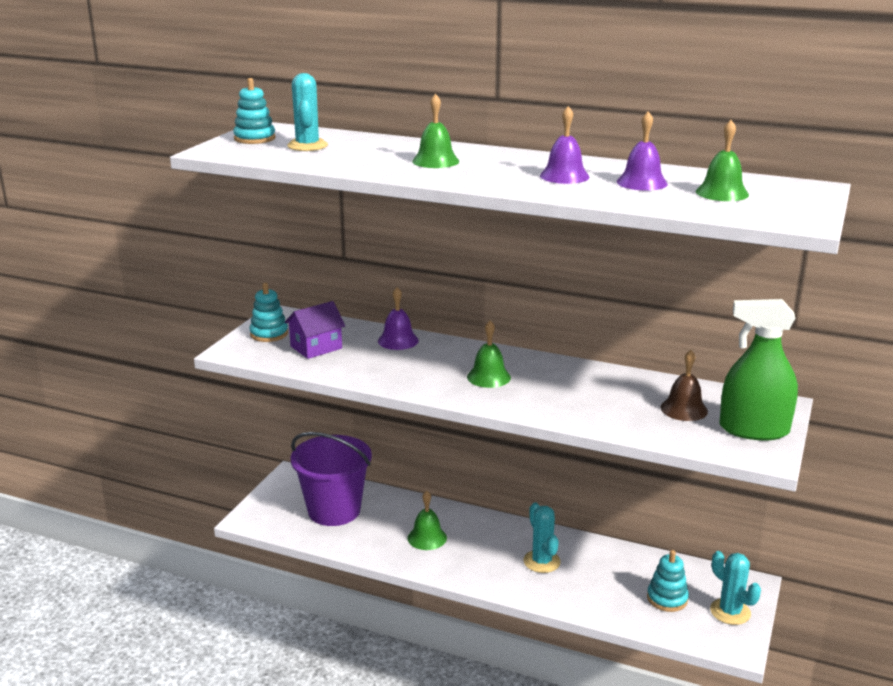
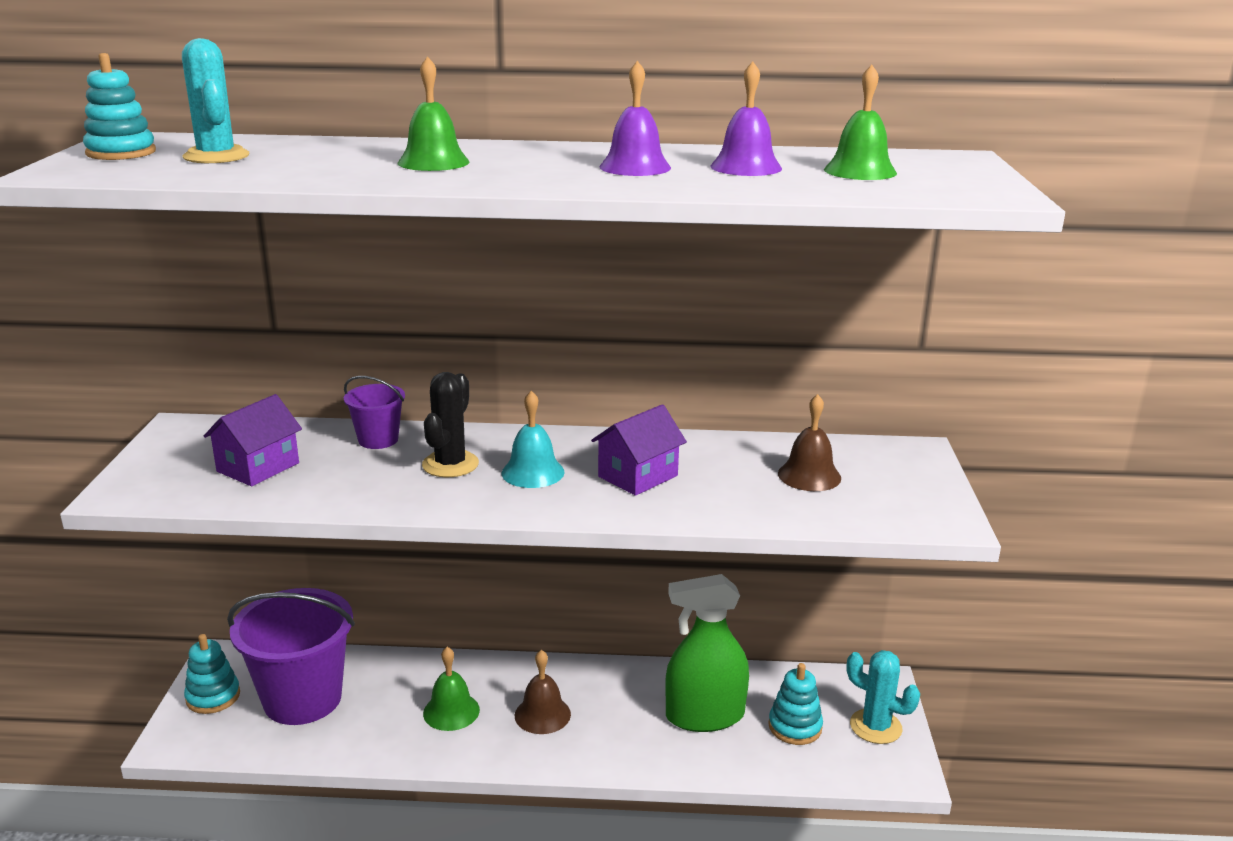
camera: 20 degrees left, 0 degrees up
turquoise stacking toy [249,283,288,342] -> turquoise stacking toy moved to [184,634,240,714]
purple bell [378,287,419,350] -> purple bucket [344,376,405,449]
green bell [467,321,511,388] -> turquoise bell [501,391,565,488]
turquoise cactus [524,503,561,573] -> none
green spray bottle [719,299,798,440] -> green spray bottle moved to [665,574,749,732]
none -> black cactus [422,372,479,477]
none -> brown bell [515,650,571,734]
none -> purple house [591,404,687,496]

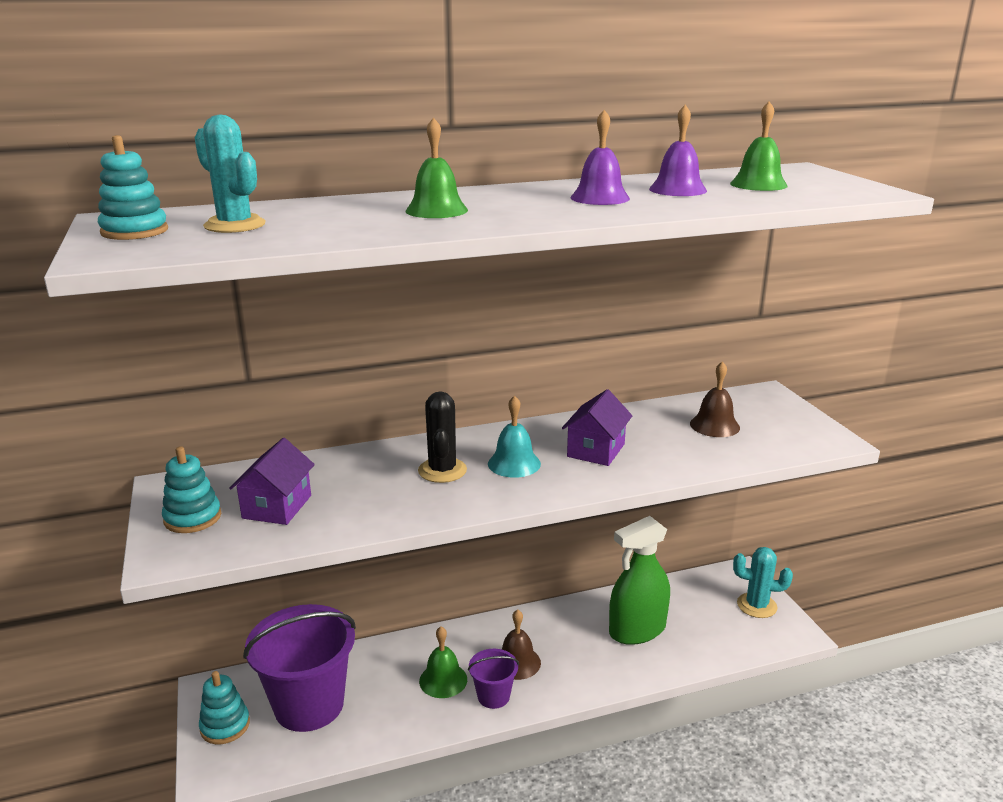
camera: 20 degrees left, 0 degrees up
purple bucket [344,376,405,449] -> purple bucket moved to [468,649,519,709]
turquoise stacking toy [768,663,823,745] -> turquoise stacking toy moved to [162,446,221,533]

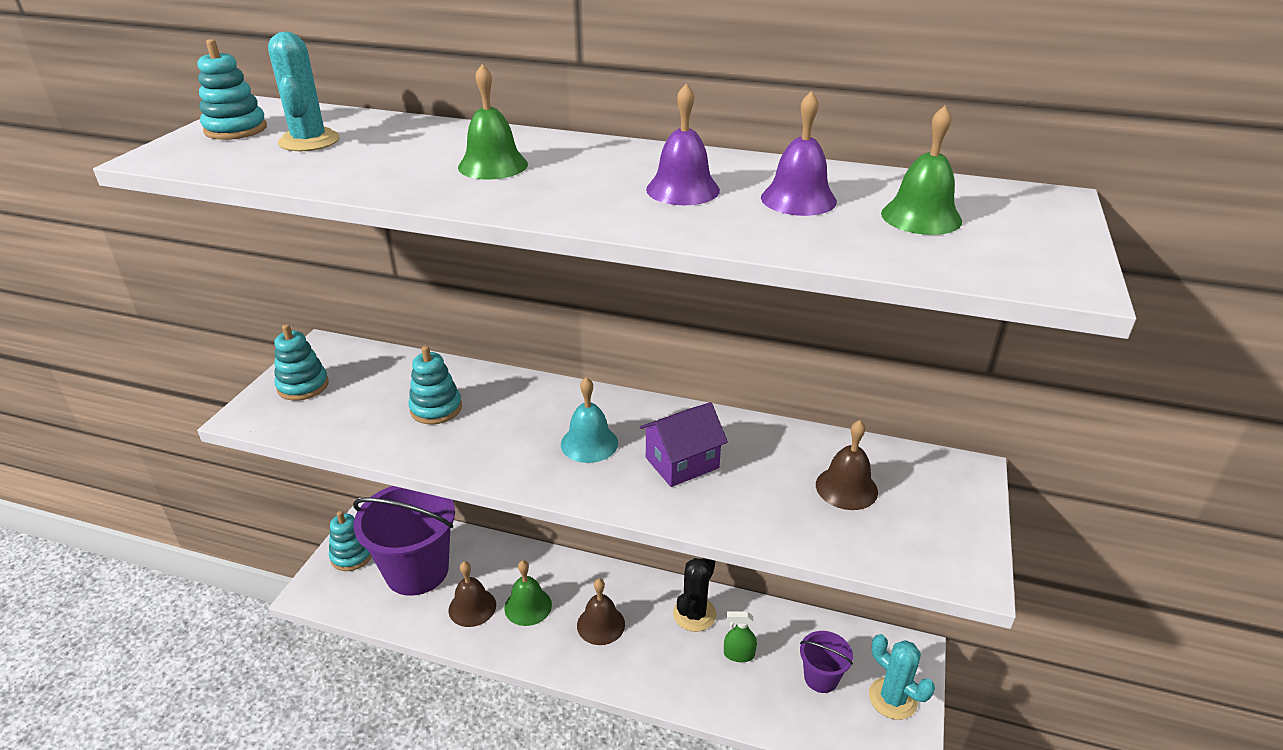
camera: 35 degrees right, 10 degrees up
purple house [229,438,315,525] -> none
black cactus [418,391,467,483] -> black cactus moved to [673,558,716,632]
purple bucket [468,649,519,709] -> purple bucket moved to [800,631,853,693]
green spray bottle [609,516,670,645] -> green spray bottle [724,611,757,662], size x0.44
none -> turquoise stacking toy [409,346,462,424]
none -> brown bell [448,561,496,627]

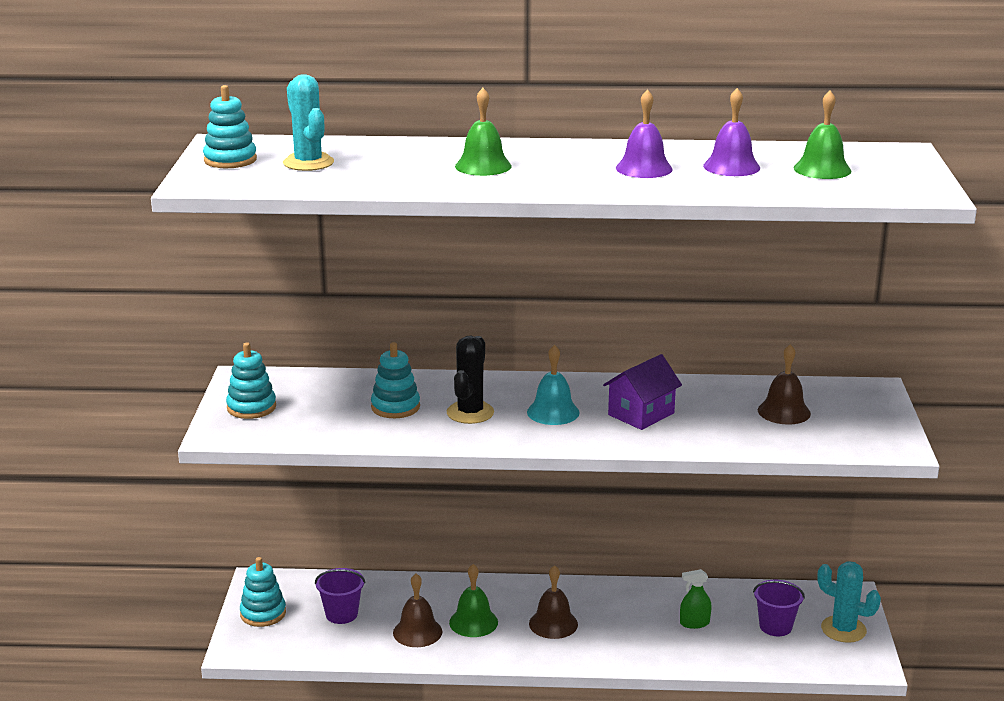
camera: 15 degrees left, 10 degrees down
purple bucket [353,486,455,596] -> purple bucket [315,568,365,624], size x0.48
black cactus [673,558,716,632] -> black cactus moved to [447,336,494,424]

